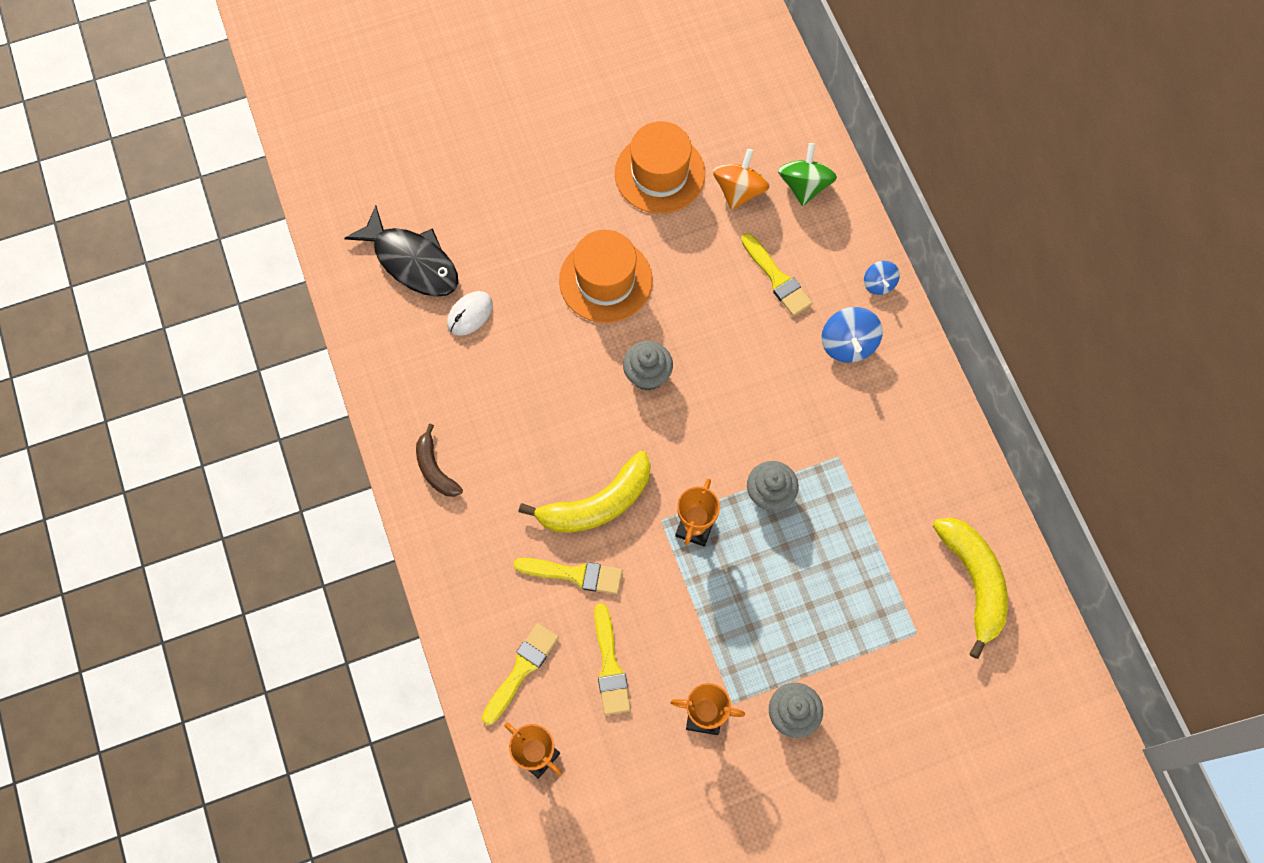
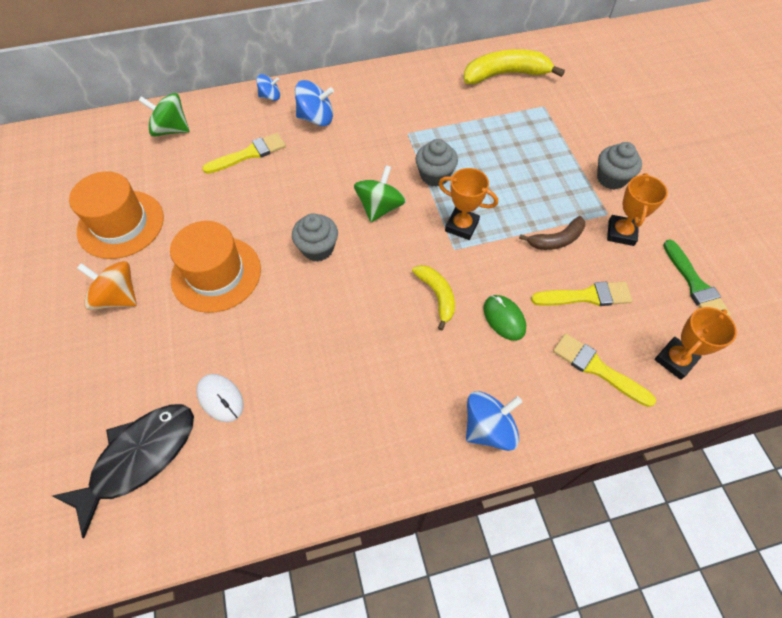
camera: 85 degrees left, 10 degrees down
brown banana [416,424,463,497] -> brown banana moved to [519,216,585,250]
yellow brush [513,558,622,595] -> green mouse [483,295,526,341]
yellow banana [519,451,651,533] -> yellow banana [412,265,455,331], size x0.58
orange spinning top [713,149,770,210] -> orange spinning top moved to [77,261,137,310]
none -> green spinning top [354,165,406,222]
none -> blue spinning top [466,391,522,451]
none -> green brush [663,239,731,316]

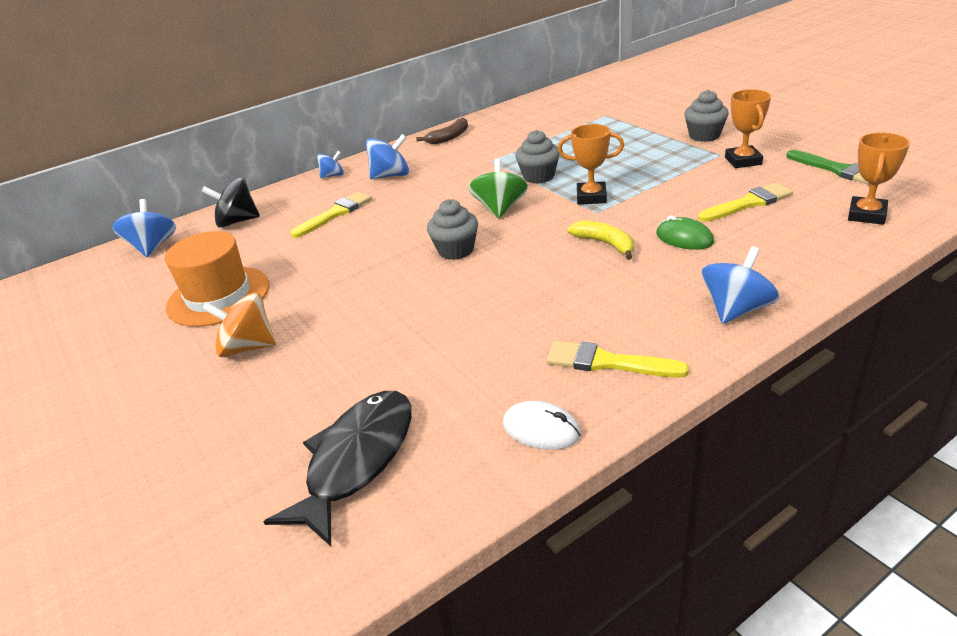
camera: 15 degrees left, 25 degrees down
green spinning top [138,93,190,137] -> black spinning top [201,177,260,228]
orange hat [170,221,261,313] -> none
white mouse [196,374,244,422] -> white mouse moved to [503,401,581,450]
yellow banana [464,49,565,84] -> none
brown banana [519,216,585,250] -> brown banana moved to [416,118,468,144]
yellow brush [553,333,656,407] -> yellow brush moved to [547,341,689,378]
none -> blue spinning top [112,199,176,257]

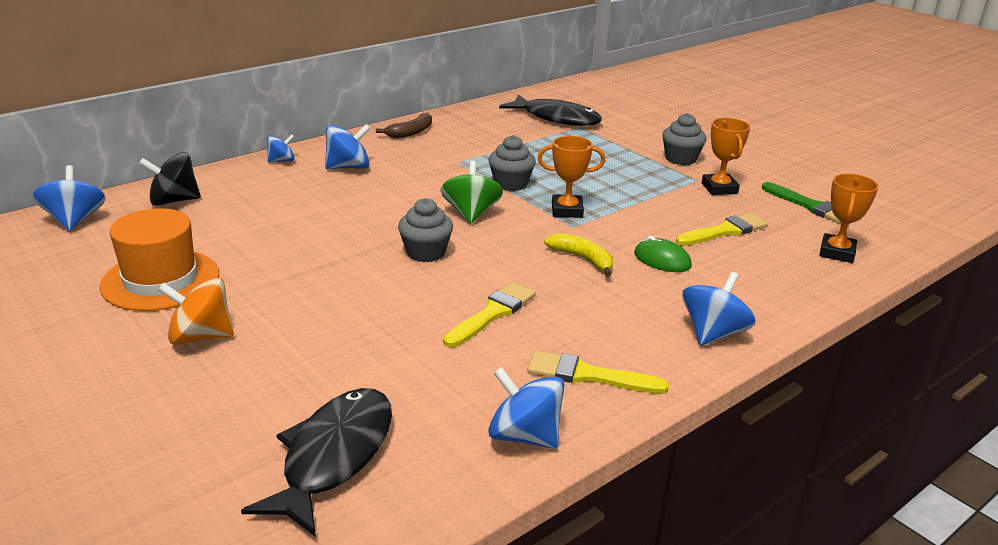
camera: 10 degrees left, 5 degrees down
yellow brush [291,191,372,238] -> yellow brush moved to [443,282,536,347]
white mouse [503,401,581,450] -> blue spinning top [488,367,564,449]
none -> black fish [499,94,602,126]

